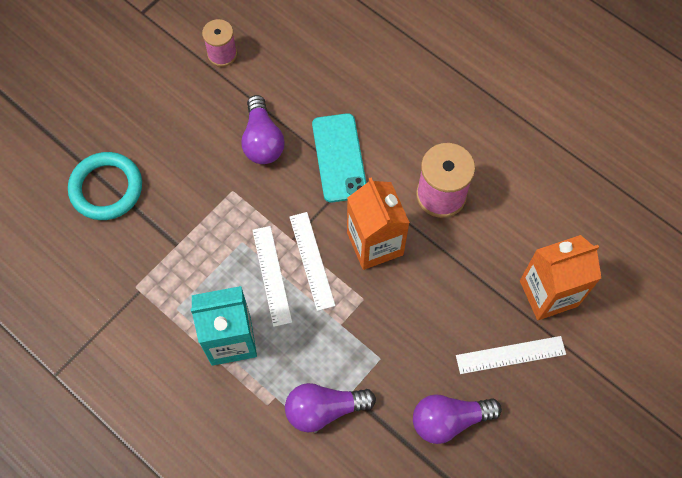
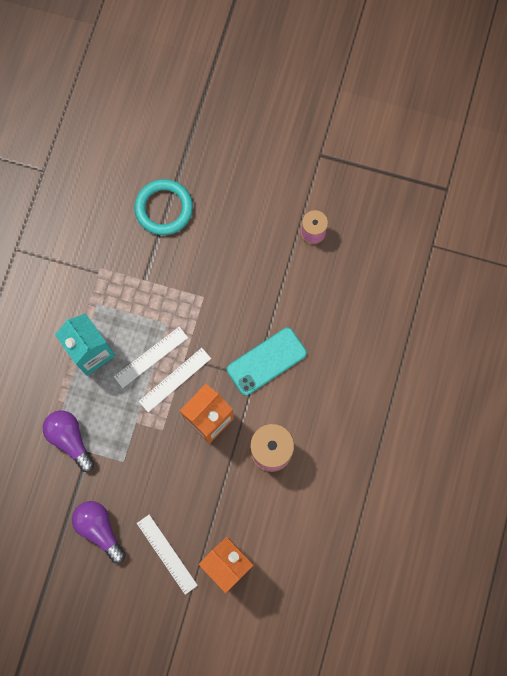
camera: 65 degrees right, 10 degrees up
purple light bulb [241,95,285,164] -> none

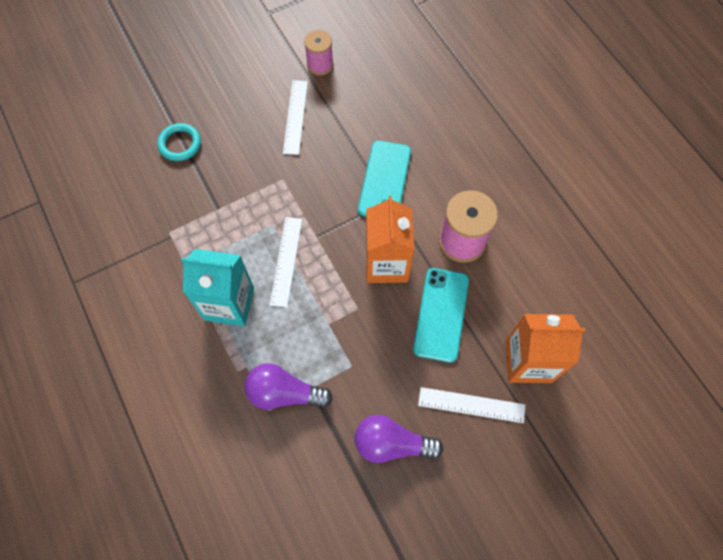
camera: 45 degrees left, 10 degrees down
turquoise ring [134,179,193,235] -> turquoise ring [157,123,201,161], size x0.66
white ruler [139,348,211,412] -> white ruler moved to [283,80,308,155]
none -> turquoise phone [413,268,469,363]

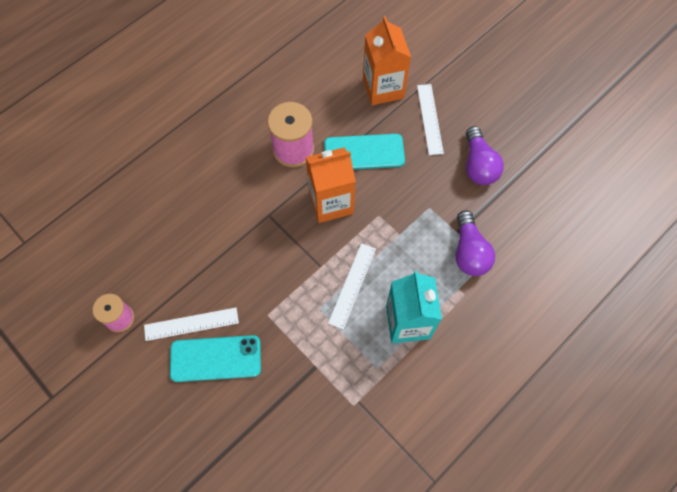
camera: 105 degrees left, 0 degrees up
turquoise ring [157,123,201,161] -> none
white ruler [270,217,302,307] -> white ruler turned 60 degrees counterclockwise [328,243,376,330]
turquoise phone [358,141,411,217] -> turquoise phone moved to [170,335,261,382]

